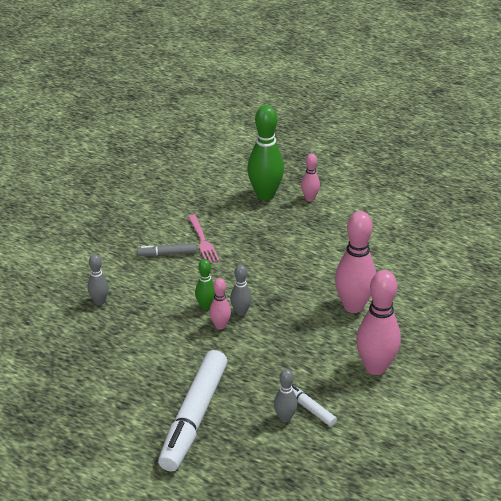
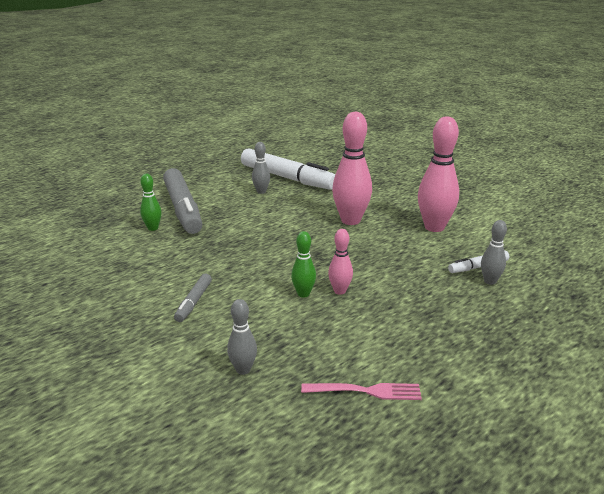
camera: 70 degrees left, 10 degrees down
white marker [158,350,228,472] -> white marker moved to [241,148,335,190]
pink fork [188,215,220,263] -> pink fork moved to [301,383,422,400]
grey bowling pin [230,265,252,316] -> grey bowling pin moved to [252,142,270,194]
green bowling pin [247,105,284,201] -> green bowling pin [140,174,162,231], size x0.52
pink bowling pin [301,153,320,201] -> grey marker [163,168,202,234]

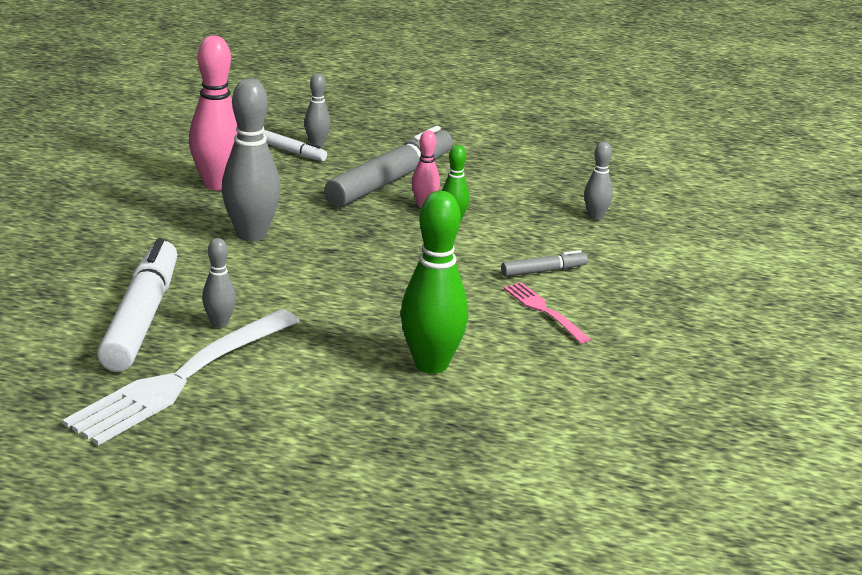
camera: 125 degrees left, 0 degrees up
green bowling pin [140,174,162,231] -> green bowling pin [401,191,468,374], size x1.94
grey marker [163,168,202,234] -> grey marker moved to [324,126,453,207]
pink fork [301,383,422,400] -> pink fork moved to [503,282,591,343]
pink bowling pin [332,112,372,225] -> grey bowling pin [221,78,281,242]
none -> white fork [62,309,300,445]

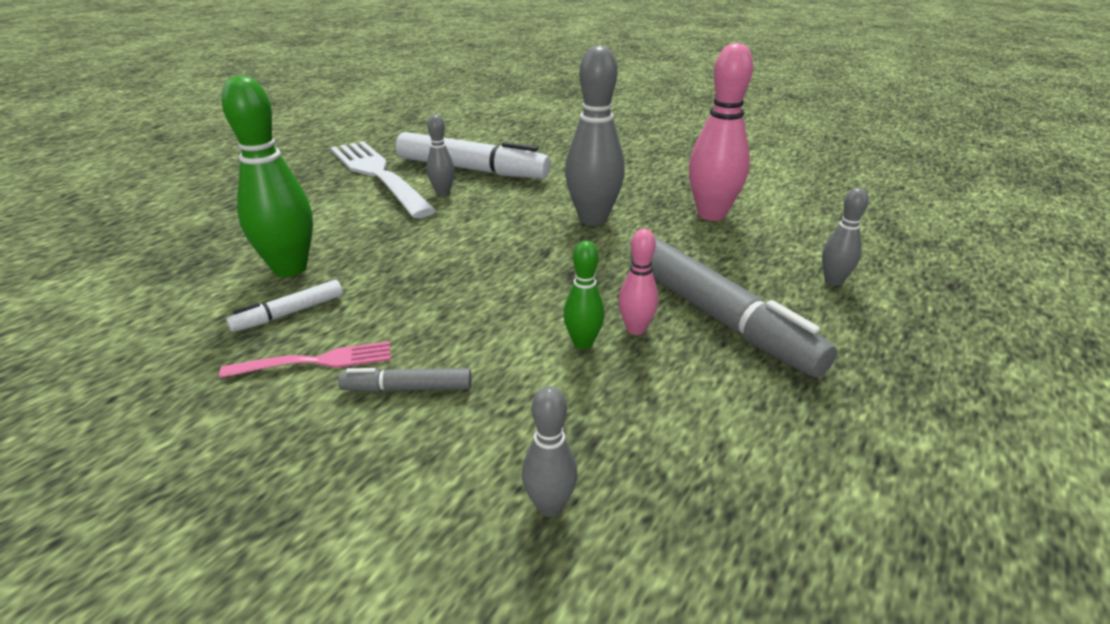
camera: 110 degrees right, 5 degrees up
white marker [263,130,327,161] -> white marker moved to [226,280,343,332]
grey marker [501,250,588,277] -> grey marker turned 90 degrees clockwise [338,368,472,392]

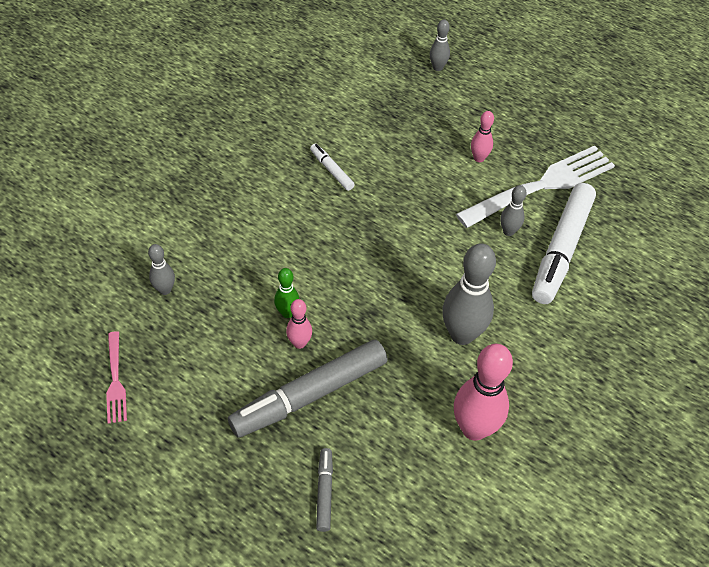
camera: 90 degrees right, 20 degrees up
pink fork [219,341,391,378] -> pink fork moved to [106,331,127,424]
green bowling pin [222,75,313,277] -> none
grey marker [338,368,472,392] -> grey marker moved to [316,448,333,532]
grey bowling pin [822,188,869,286] -> grey bowling pin moved to [430,19,450,71]
none -> pink bowling pin [471,111,494,162]

